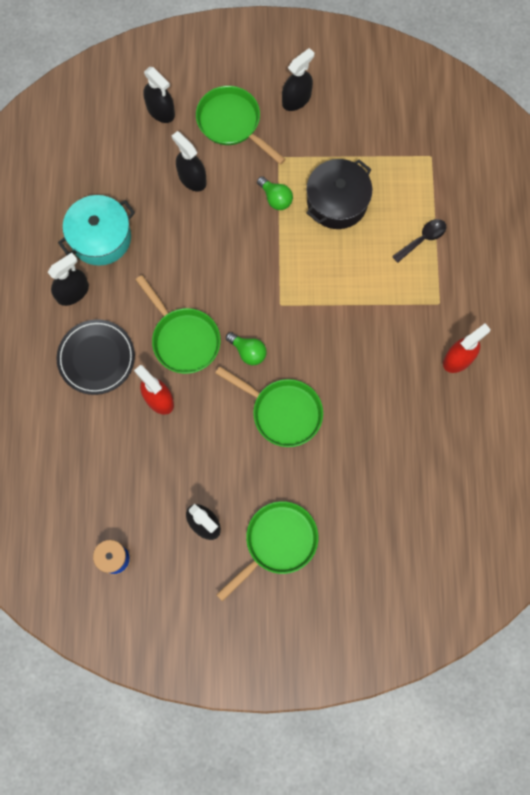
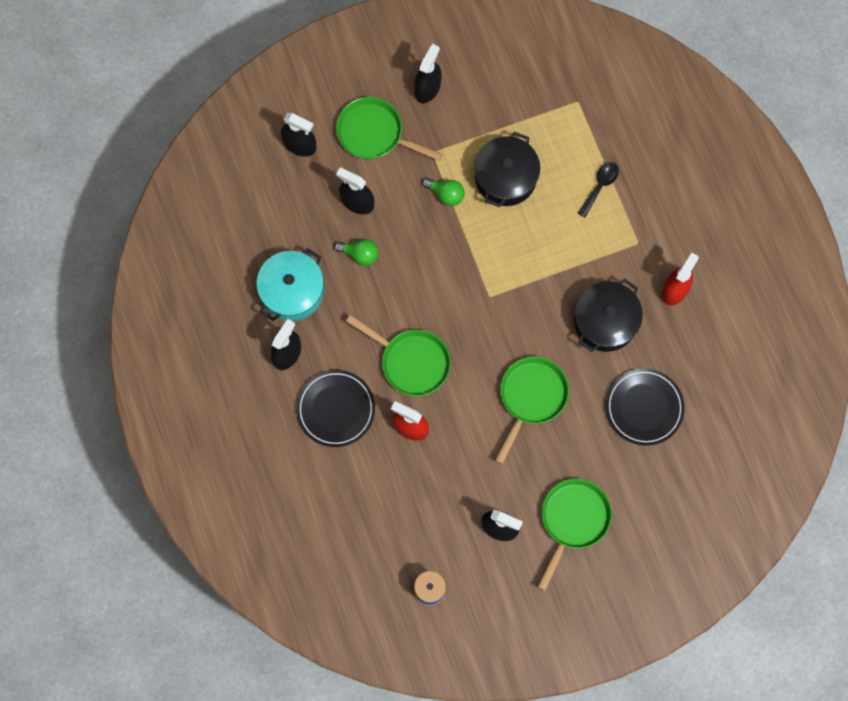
camera: 20 degrees left, 0 degrees up
green pan [215,366,323,447] -> green pan turned 75 degrees counterclockwise [495,357,569,464]
green light bulb [226,332,267,365] -> green light bulb moved to [334,239,378,266]
none -> black pot [574,278,643,352]
none -> black plate [606,368,685,446]

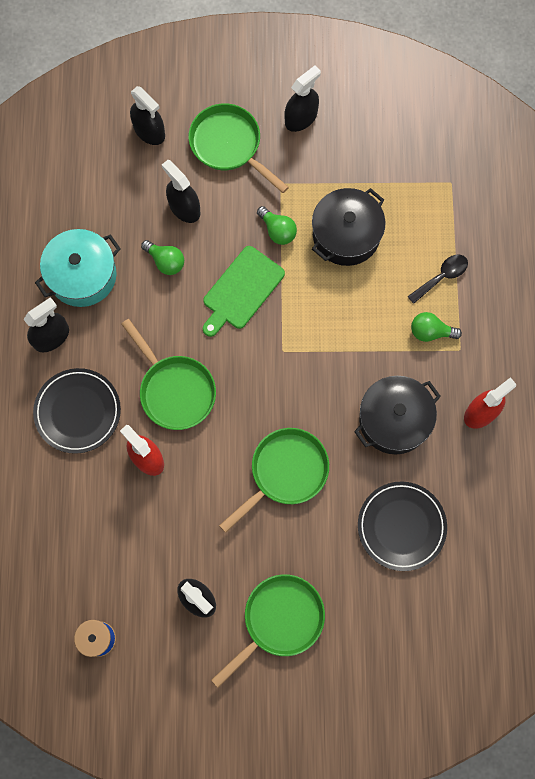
camera: 20 degrees right, 0 degrees up
none -> green cutting board [203,246,285,337]
none -> green light bulb [411,312,462,342]

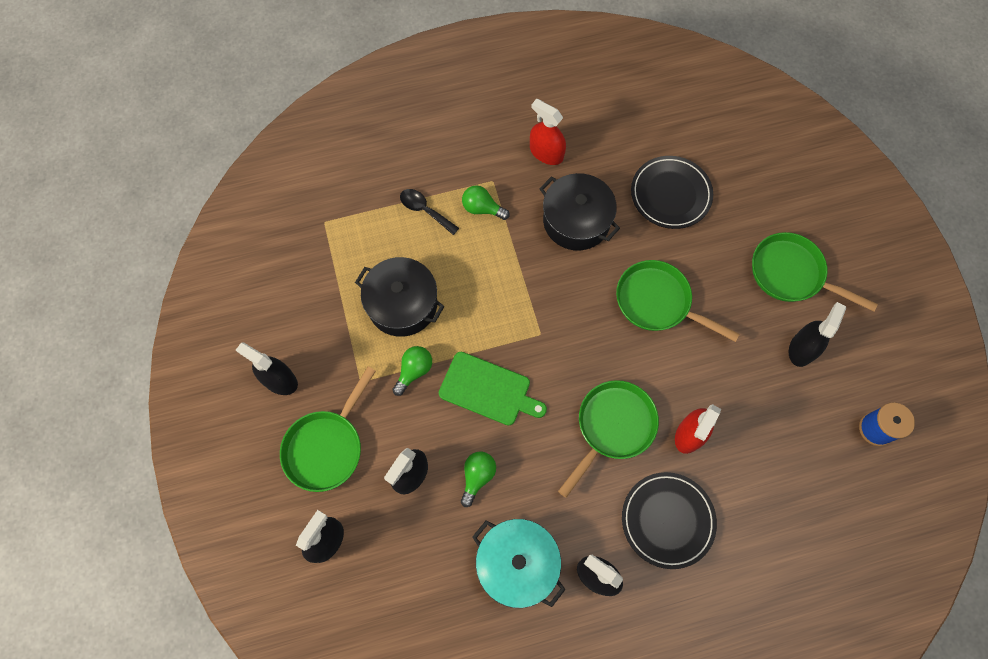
camera: 105 degrees left, 5 degrees down
green light bulb [411,312,462,342] -> green light bulb turned 120 degrees clockwise [462,185,510,220]

